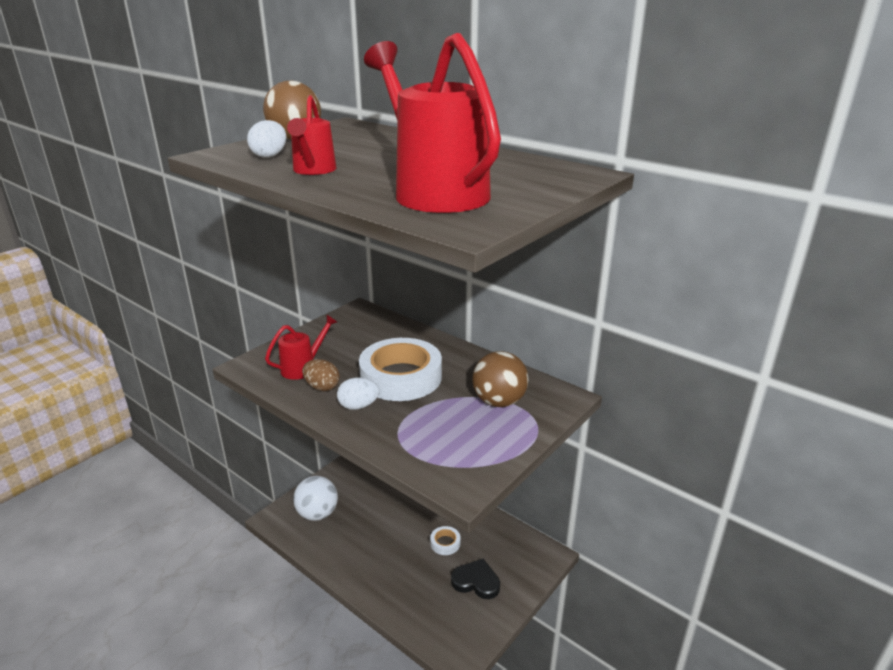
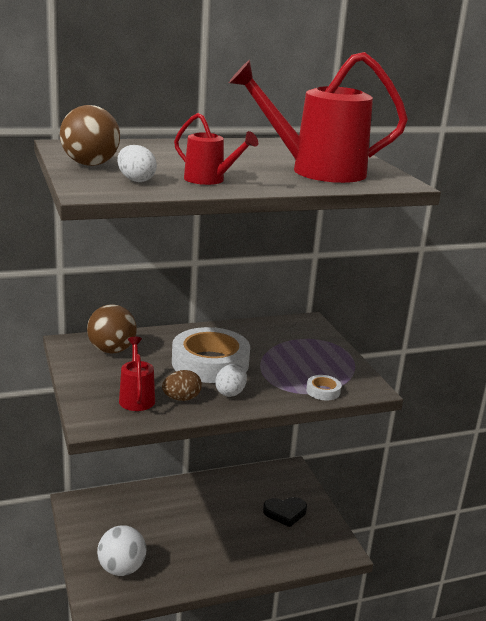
camera: 60 degrees left, 5 degrees down
white tape [430,526,461,555] -> white tape moved to [306,375,341,400]
black heart [451,559,500,599] -> black heart turned 150 degrees counterclockwise [263,497,307,527]
brown ball [473,351,529,407] -> brown ball moved to [87,305,137,354]

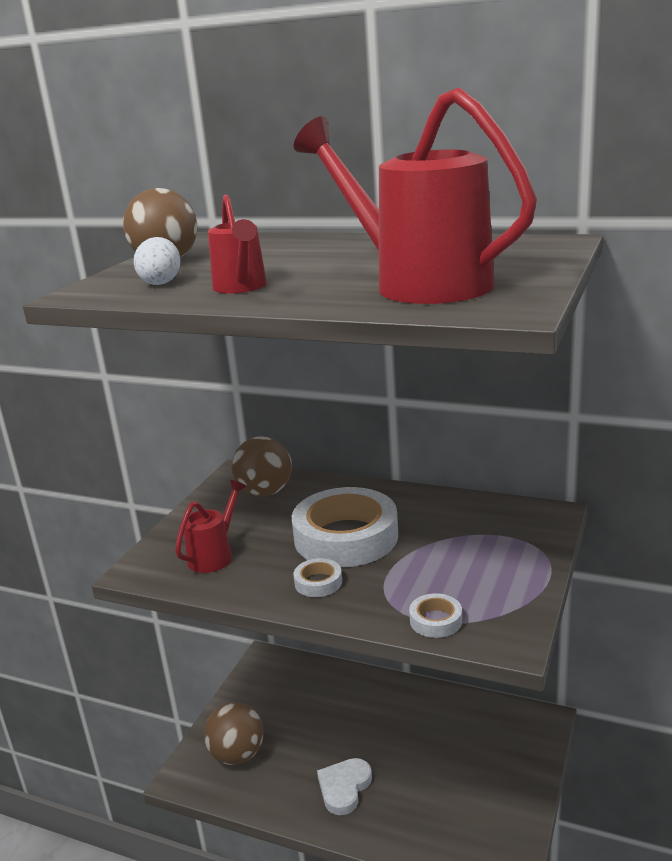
camera: 45 degrees right, 0 degrees up
white ball [97,525,146,576] -> brown ball [204,702,264,765]
brown egg [162,370,202,401] -> none
white egg [215,364,247,397] -> white tape [293,558,342,597]
black heart [263,497,307,527] -> none
none -> white heart [317,758,372,815]

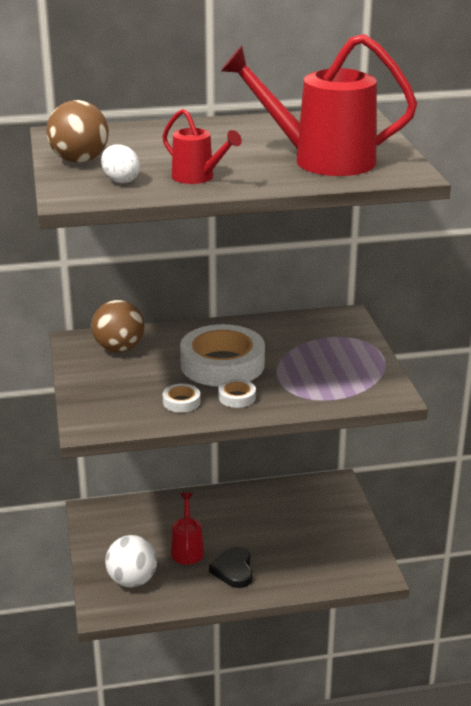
camera: 35 degrees left, 5 degrees up
red watering can [175,480,246,573] -> red watering can moved to [171,493,204,565]
brown ball [204,702,264,765] -> white ball [105,535,157,587]
white heart [317,758,372,815] -> black heart [209,547,253,588]
white tape [409,593,462,638] -> white tape moved to [163,384,201,412]

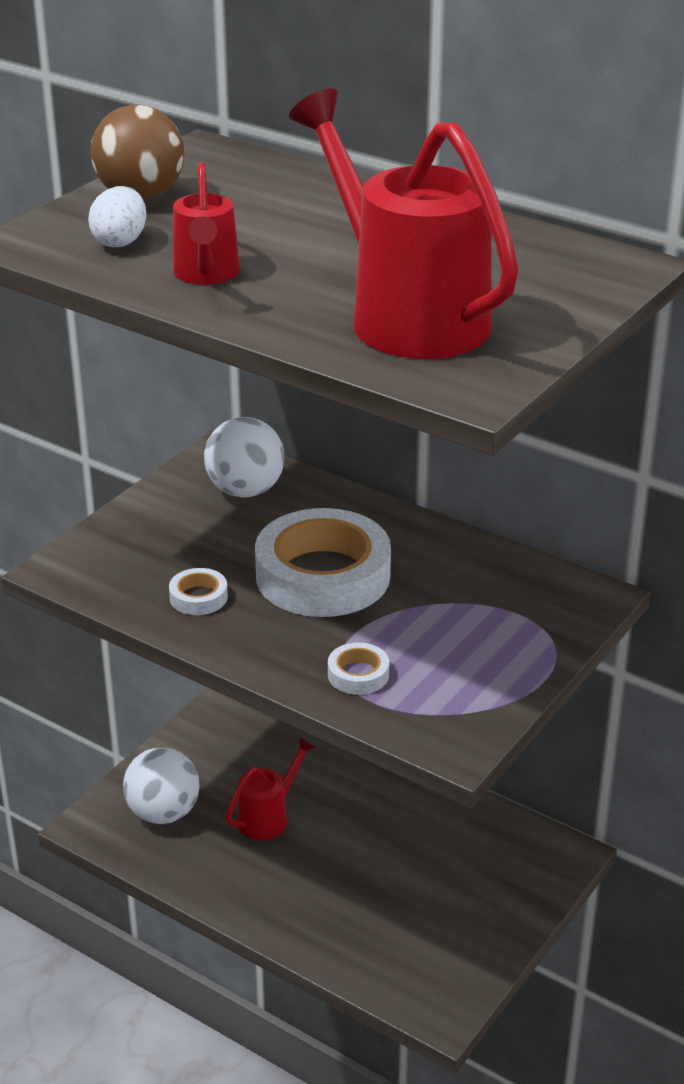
camera: 45 degrees right, 5 degrees up
brown ball [91,300,145,353] -> white ball [204,417,284,497]
black heart [209,547,253,588] -> none
white tape [218,379,256,408] -> white tape moved to [328,643,389,695]

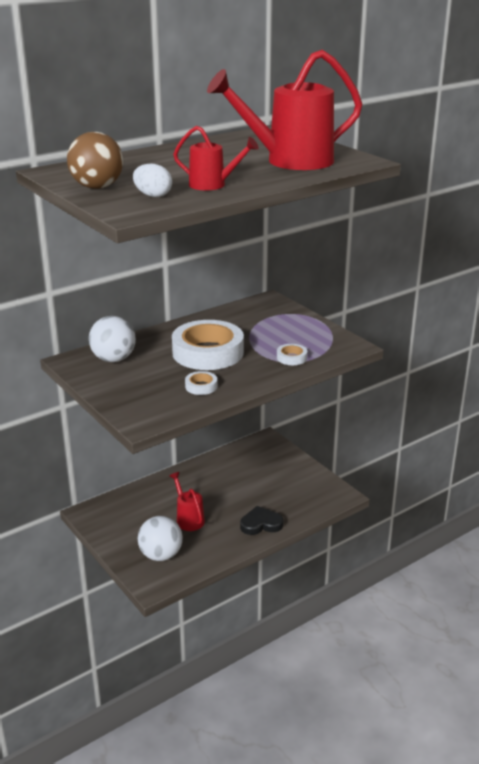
camera: 70 degrees left, 5 degrees down
none -> black heart [240,506,284,535]

